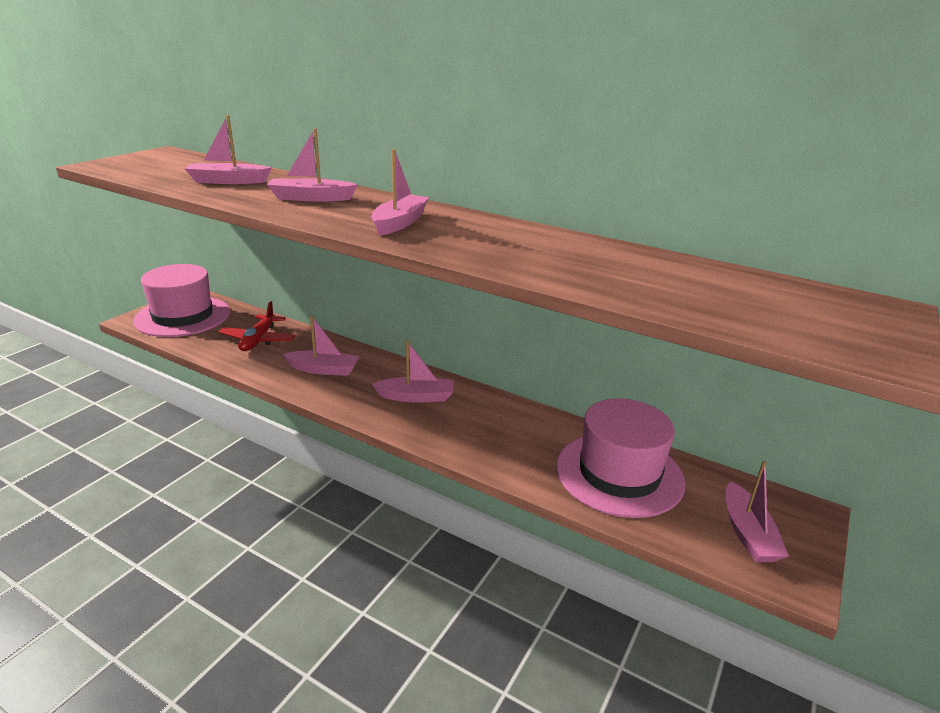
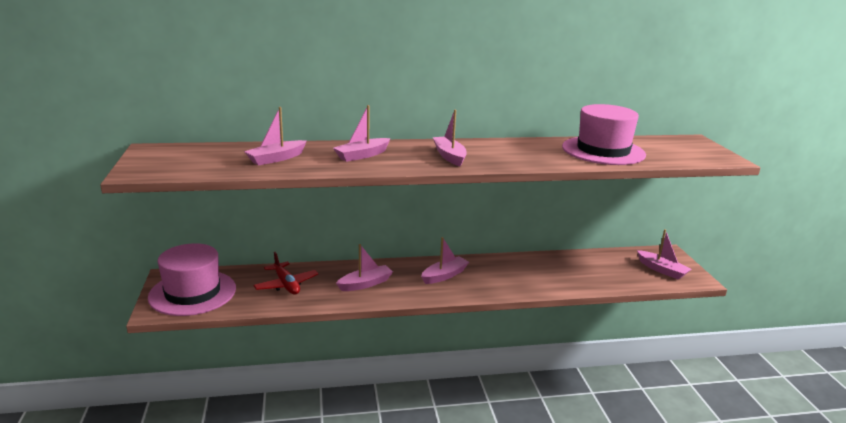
camera: 40 degrees left, 5 degrees down
pink hat [556,398,685,518] -> pink hat moved to [562,104,646,165]

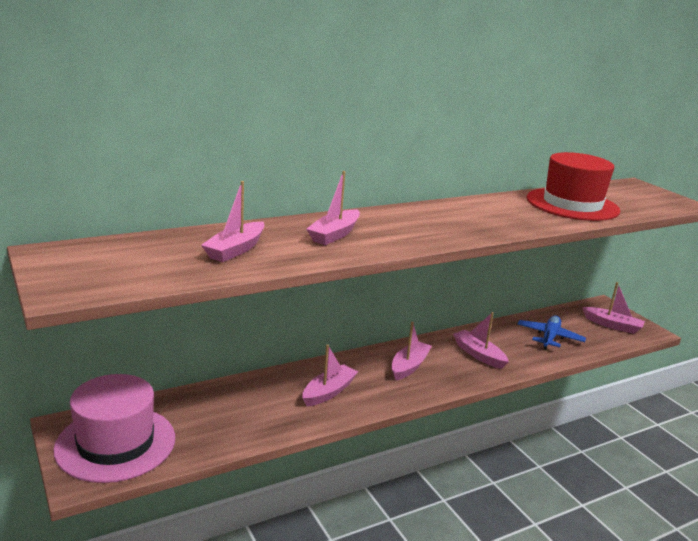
camera: 20 degrees left, 0 degrees up
red plane [253,252,319,294] -> none
pink boat [433,110,467,166] -> pink boat moved to [453,312,509,369]
pink hat [562,104,646,165] -> red hat [527,152,620,221]
none -> blue plane [517,315,586,350]

